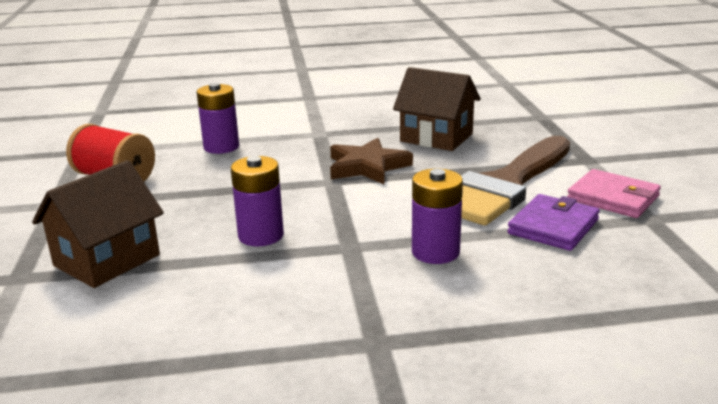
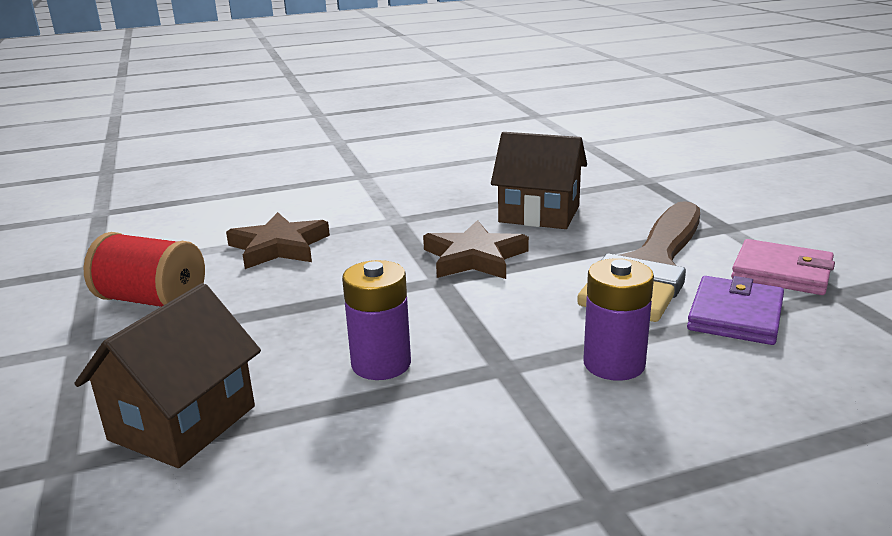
camera: 10 degrees left, 0 degrees up
purple battery [197,83,239,154] -> brown star [226,212,330,269]

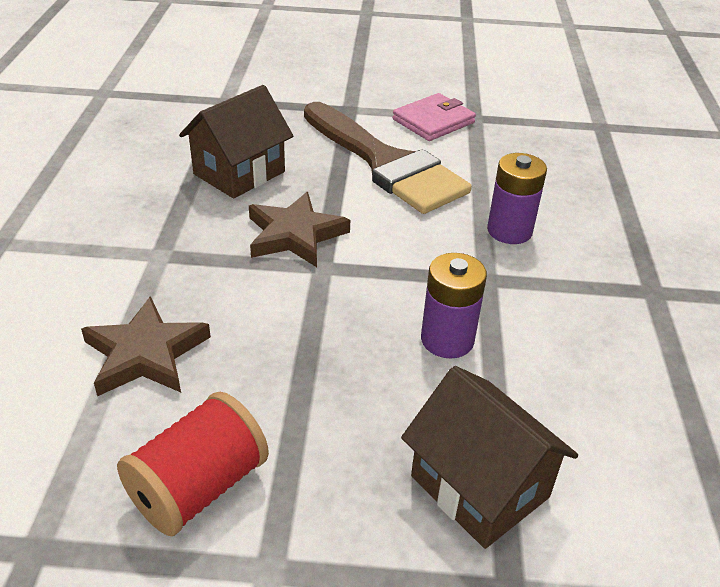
camera: 70 degrees left, 15 degrees up
purple wallet [687,276,784,345] -> none

